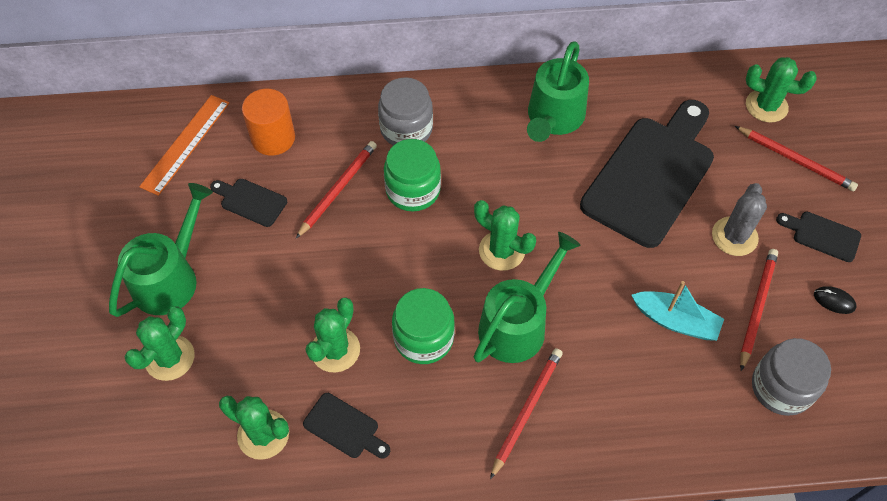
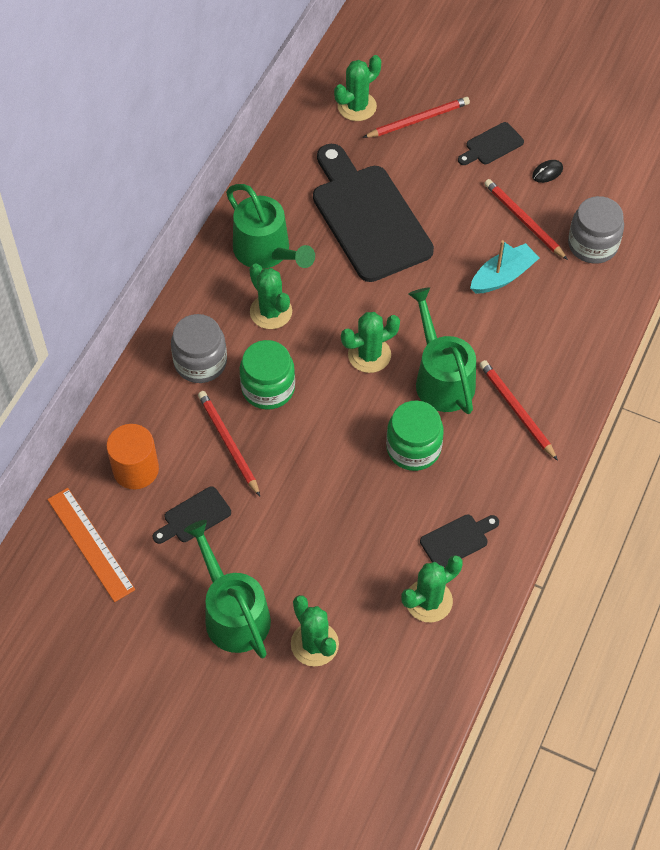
camera: 60 degrees left, 0 degrees up
green cactus [305,297,360,373] -> green cactus moved to [249,264,292,329]
grey cactus [712,183,767,256] -> none

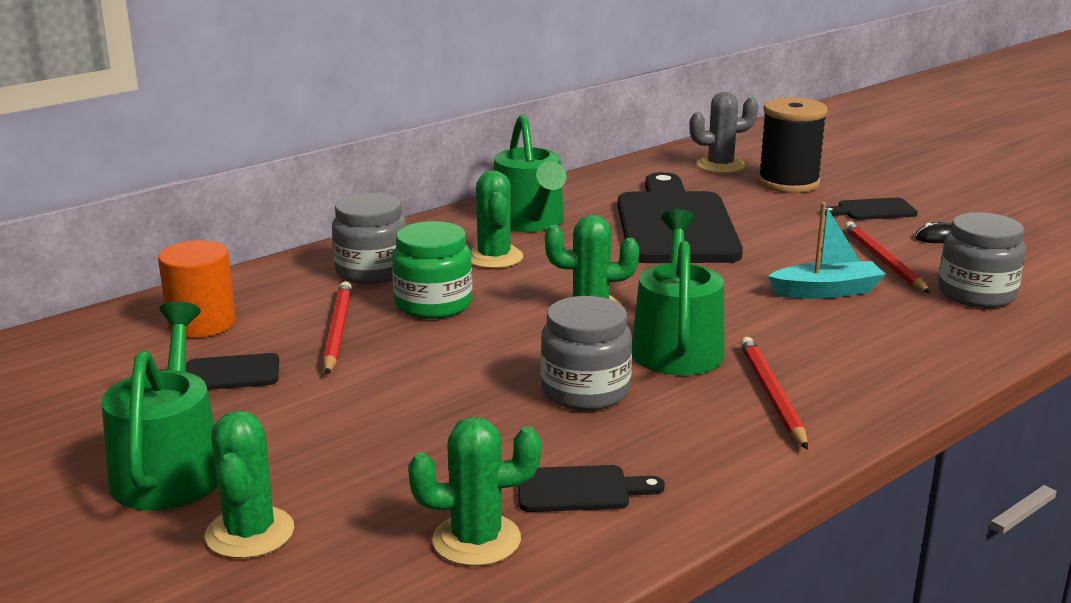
camera: 25 degrees right, 35 degrees down
orange ruler [47,488,135,602] -> none
green cactus [334,55,381,121] -> grey cactus [689,92,758,173]
red pencil [363,97,470,138] -> black spool [758,97,828,193]
green jar [386,400,444,471] -> grey jar [541,296,632,410]

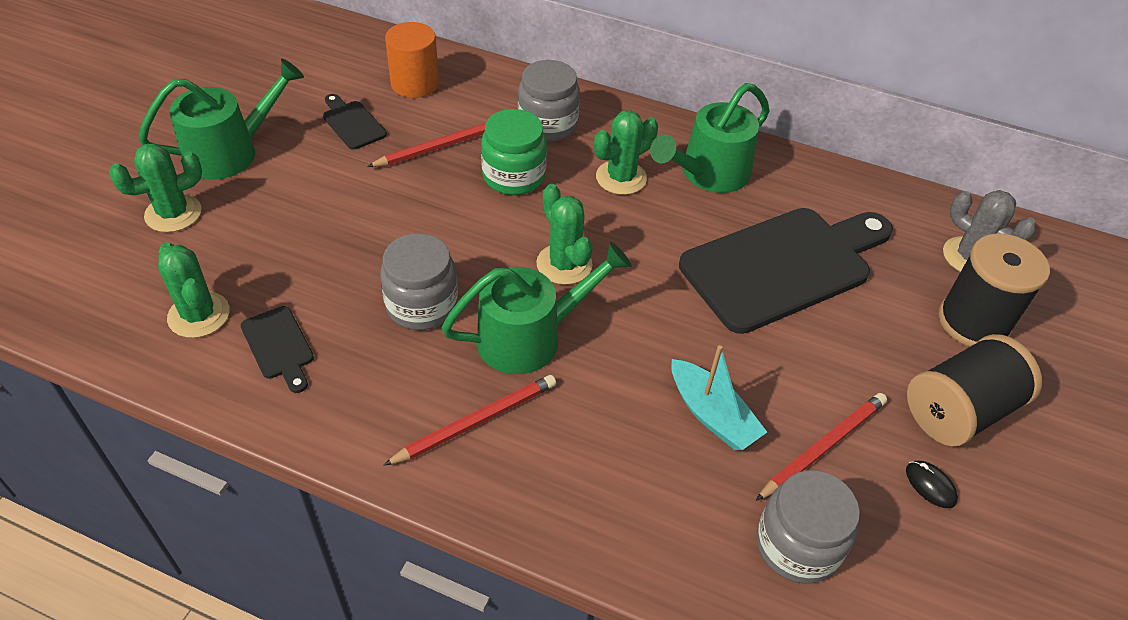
camera: 60 degrees right, 25 degrees up
black cutting board [820,198,918,220] -> black spool [907,334,1042,446]

